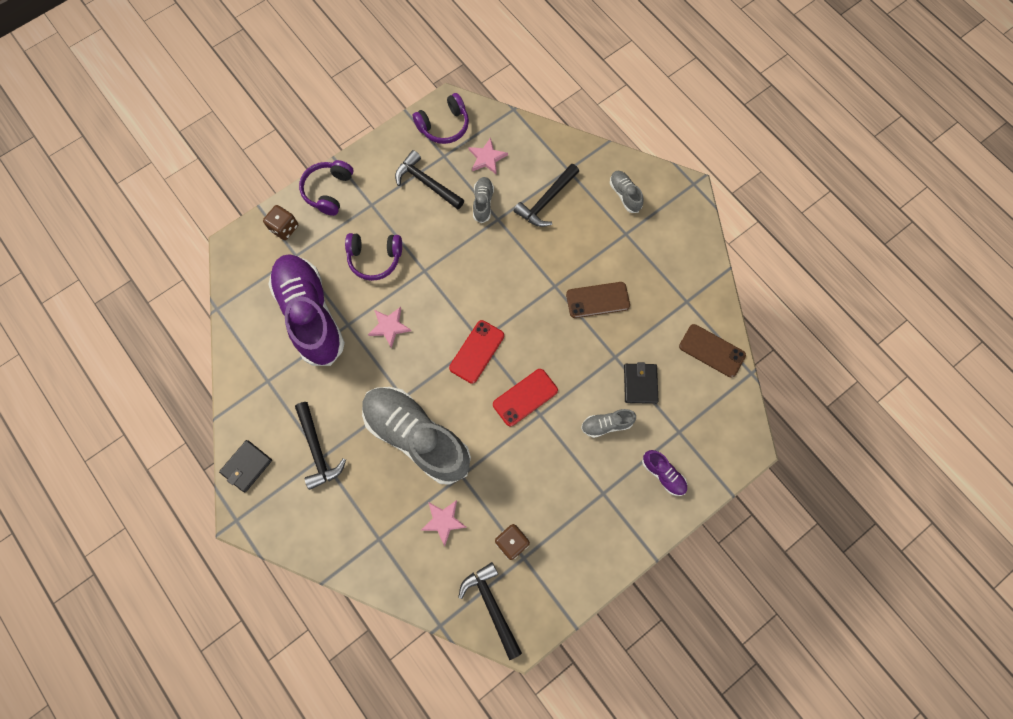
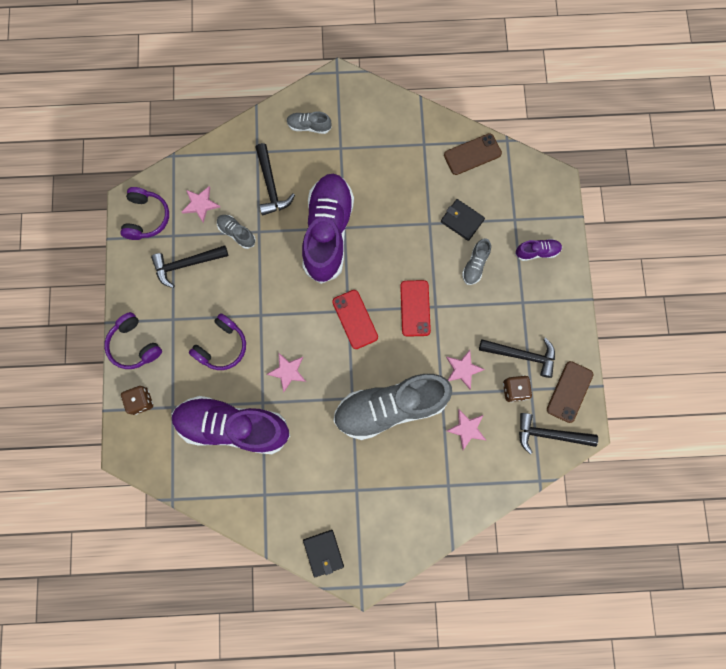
camera: 55 degrees left, 5 degrees up
black hammer [295,402,346,490] -> black hammer moved to [479,338,555,378]
brown phone [566,282,630,318] -> brown phone moved to [547,361,593,423]
none -> purple shoe [302,173,354,284]
none -> pink star [446,350,485,390]

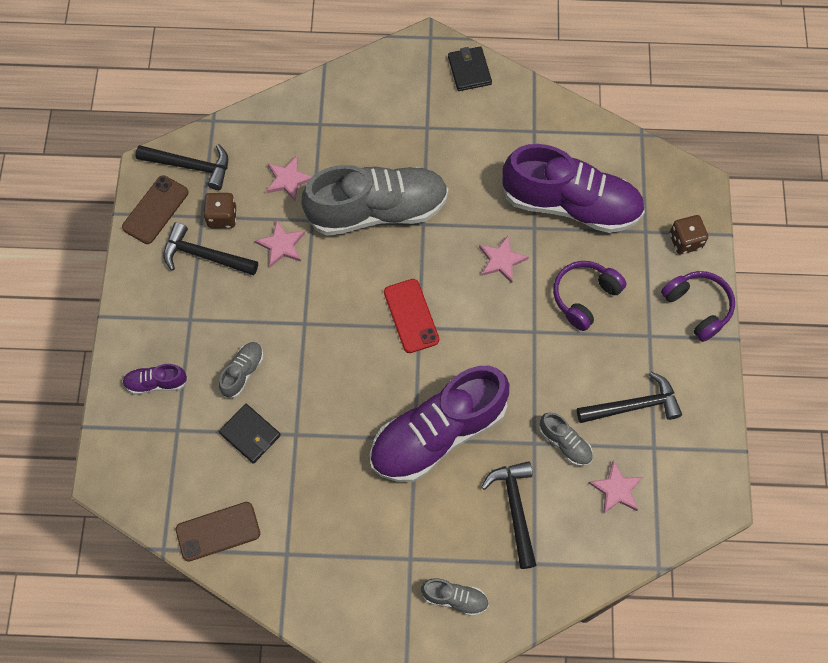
camera: 175 degrees left, 10 degrees down
purple headphones [120,187,169,240] -> none
purple shoe [302,173,354,284] -> purple shoe turned 45 degrees clockwise [370,366,509,482]
red phone [400,280,431,337] -> none

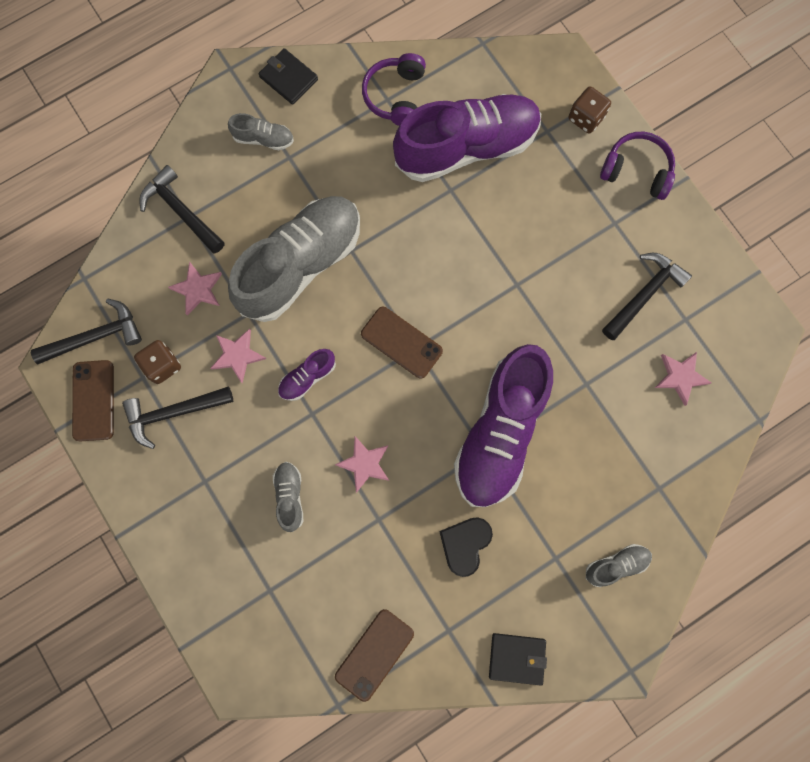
camera: 35 degrees left, 10 degrees up
purple shoe [122,364,188,394] -> purple shoe moved to [278,349,336,401]
black wallet [219,404,281,464] -> black wallet moved to [489,633,547,685]
red phone [384,279,439,353] -> brown phone [361,307,443,379]
pink star [479,236,529,283] -> pink star moved to [335,436,389,493]
black hammer [482,461,536,569] -> black hammer moved to [139,165,225,254]
grey shoe [539,412,593,466] -> grey shoe moved to [228,113,294,150]
purple headphones [553,261,627,331] -> purple headphones moved to [362,53,426,126]
none -> black heart [439,517,493,577]

